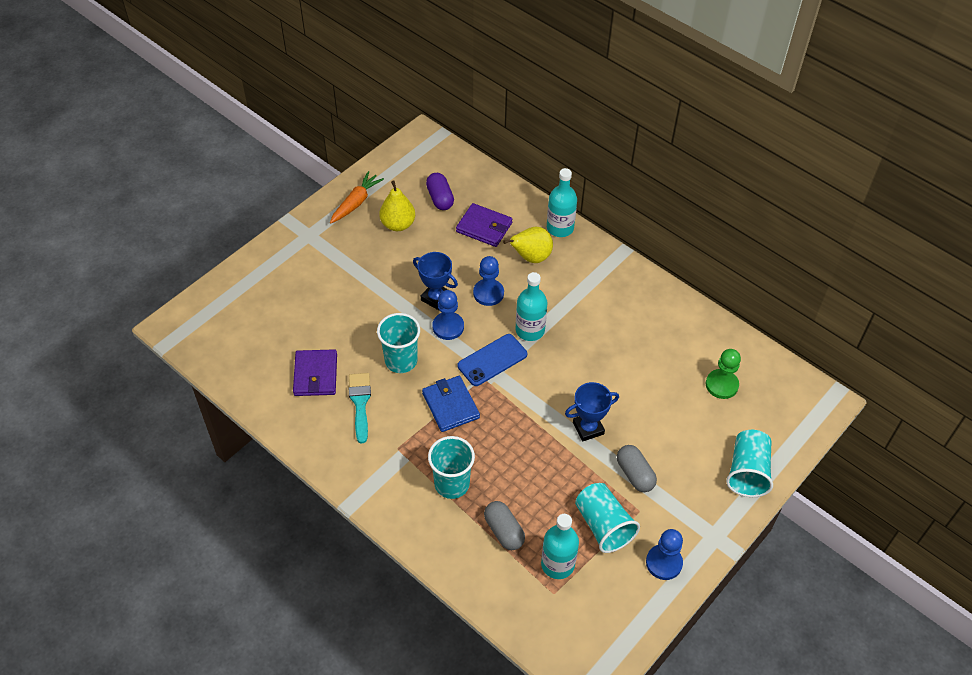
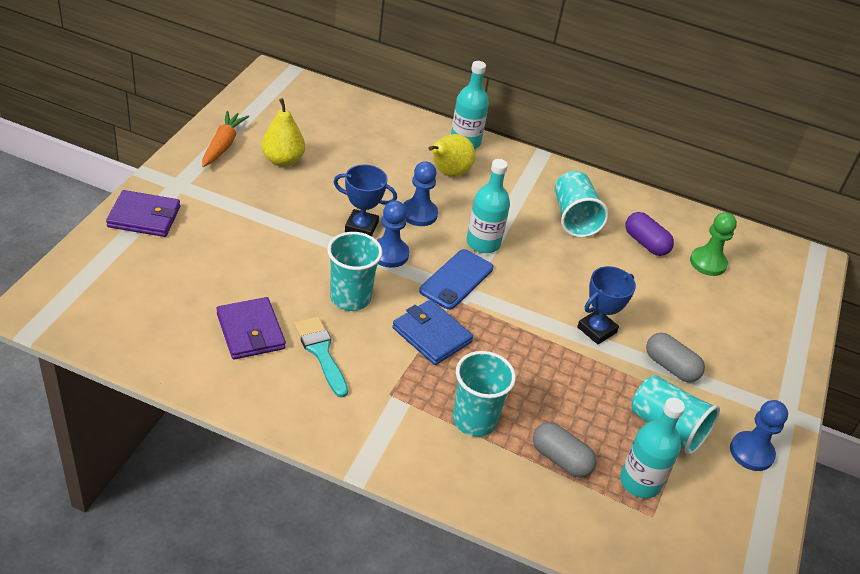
camera: 25 degrees left, 10 degrees down
purple capsule [426,173,454,210] -> purple capsule moved to [625,212,674,256]
purple wallet [456,203,512,247] -> purple wallet moved to [106,190,180,237]
turquoise cup [726,430,773,497] -> turquoise cup moved to [555,171,609,238]

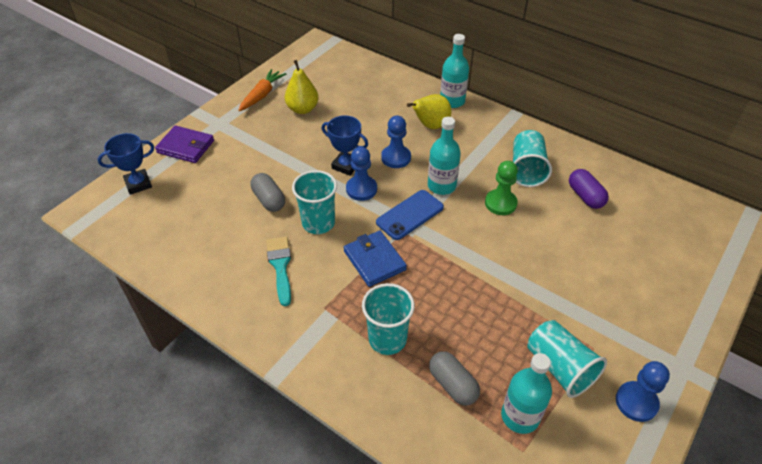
camera: 20 degrees right, 5 degrees up
purple wallet [217,297,286,360] -> none
blue trophy [577,266,636,344] -> blue trophy moved to [98,133,154,195]
grey capsule [646,333,705,382] -> grey capsule moved to [250,173,285,212]
green pawn [690,212,737,276] -> green pawn moved to [485,161,518,215]

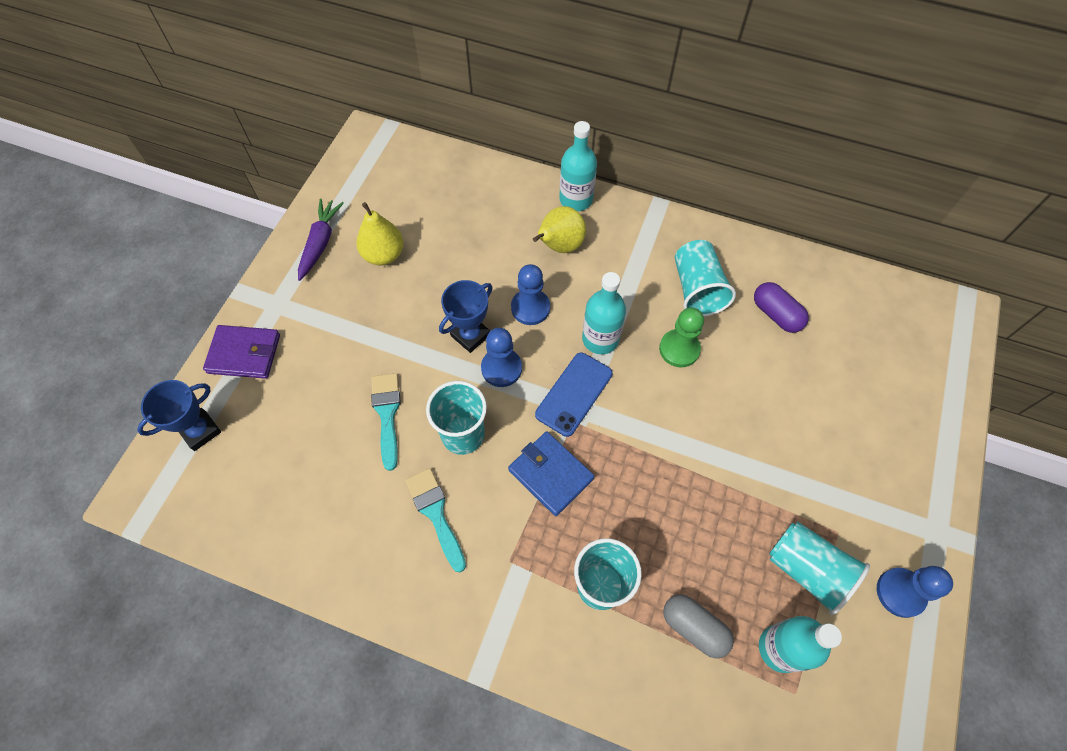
camera: 15 degrees left, 15 degrees up
orange carrot [238,69,286,111] -> purple carrot [298,199,344,281]
grey capsule [250,173,285,212] -> turquoise brush [371,373,401,471]
blue trophy [322,115,368,176] -> blue trophy turned 60 degrees counterclockwise [439,280,492,353]

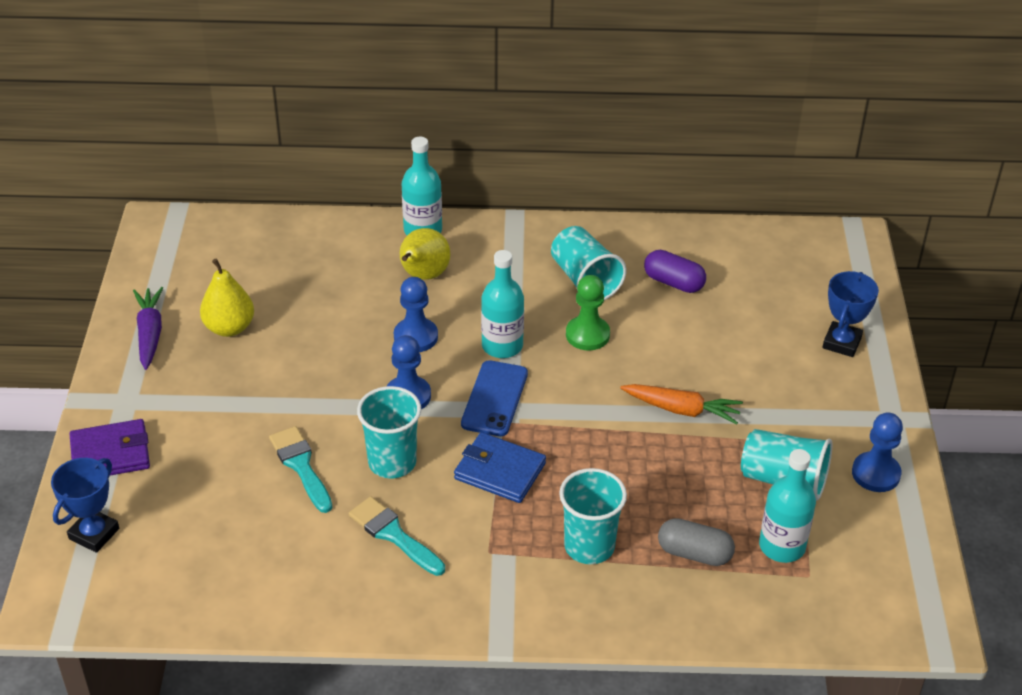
camera: 20 degrees left, 20 degrees down
blue trophy [439,280,492,353] -> blue trophy moved to [823,271,879,357]
none -> orange carrot [620,384,743,424]

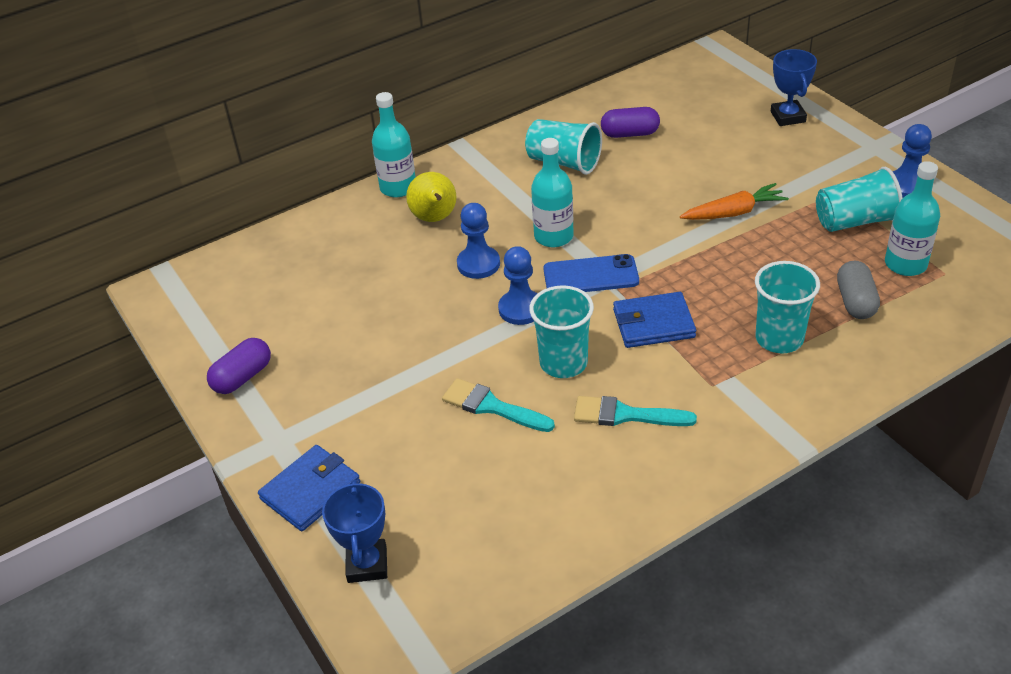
camera: 30 degrees left, 0 degrees up
purple wallet [70,419,150,475] -> blue wallet [258,445,360,531]
purple carrot [133,287,163,370] -> purple capsule [207,338,271,394]
yellow pear [200,259,254,337] -> none
blue phone [461,360,528,436] -> blue phone turned 75 degrees counterclockwise [544,254,639,292]
green pawn [566,275,610,350] -> none
grey capsule [658,518,735,566] -> grey capsule turned 75 degrees counterclockwise [837,261,880,319]

